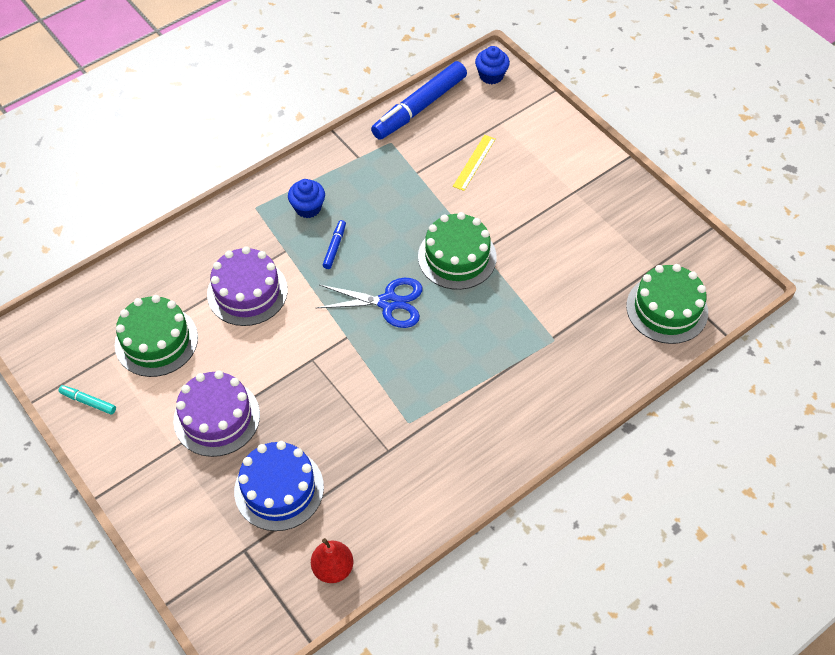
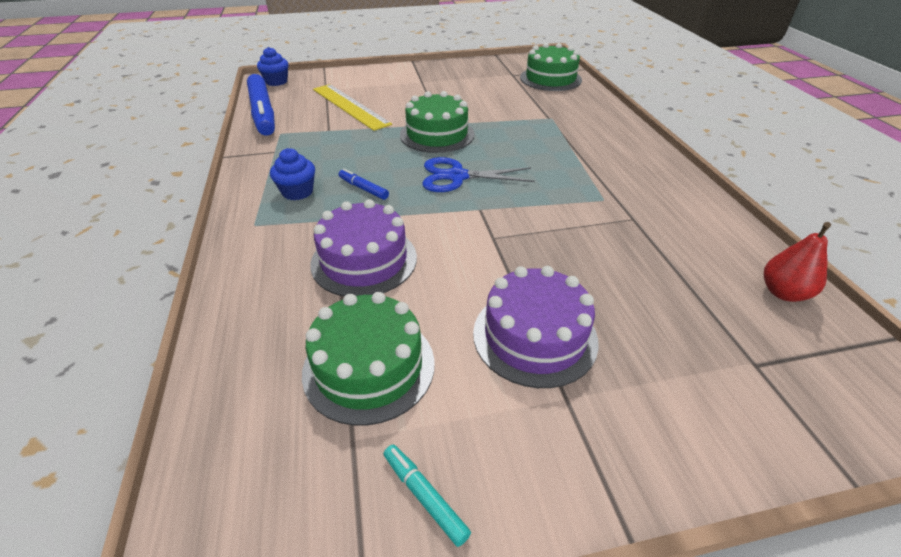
camera: 65 degrees left, 15 degrees down
turquoise marker [58,385,116,415] -> turquoise marker turned 90 degrees clockwise [384,445,471,547]
blue cake [234,441,324,531] -> none
blue scissors [316,278,422,328] -> blue scissors turned 120 degrees counterclockwise [423,157,535,192]
yellow ruler [453,135,496,191] -> yellow ruler [313,84,392,131], size x1.78

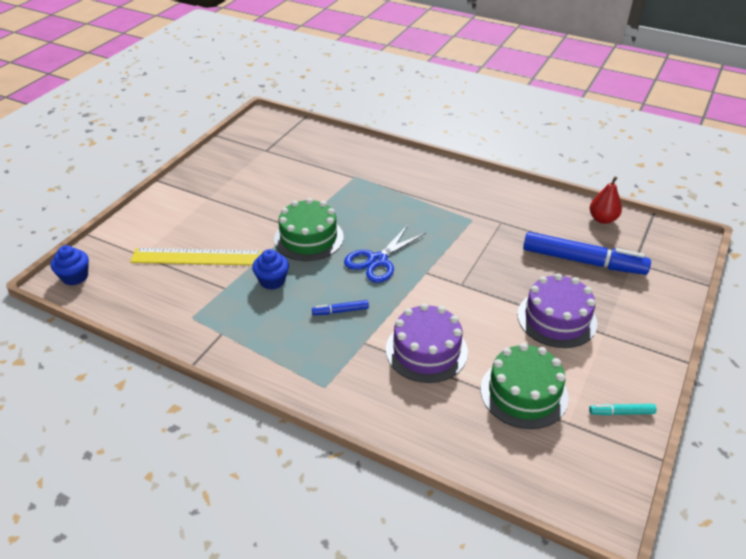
camera: 50 degrees left, 0 degrees up
blue marker [247,74,275,136] -> blue marker moved to [523,232,651,275]
blue cupcake [270,148,315,200] -> blue cupcake moved to [252,249,289,290]
green cake [520,43,582,91] -> none

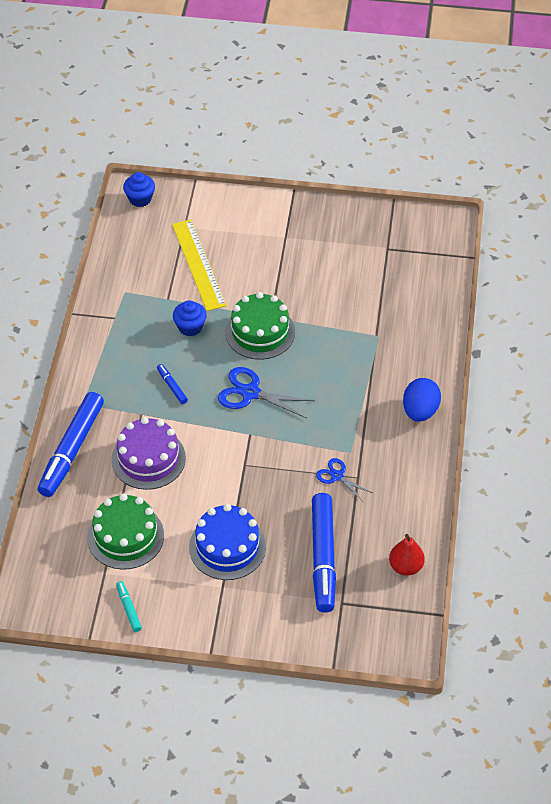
camera: 70 degrees right, 10 degrees up
purple cake [517,273,597,348] -> blue cake [189,504,266,580]
none -> blue marker [38,392,104,497]
none -> blue scissors [316,458,372,502]
none -> blue egg [403,378,441,422]

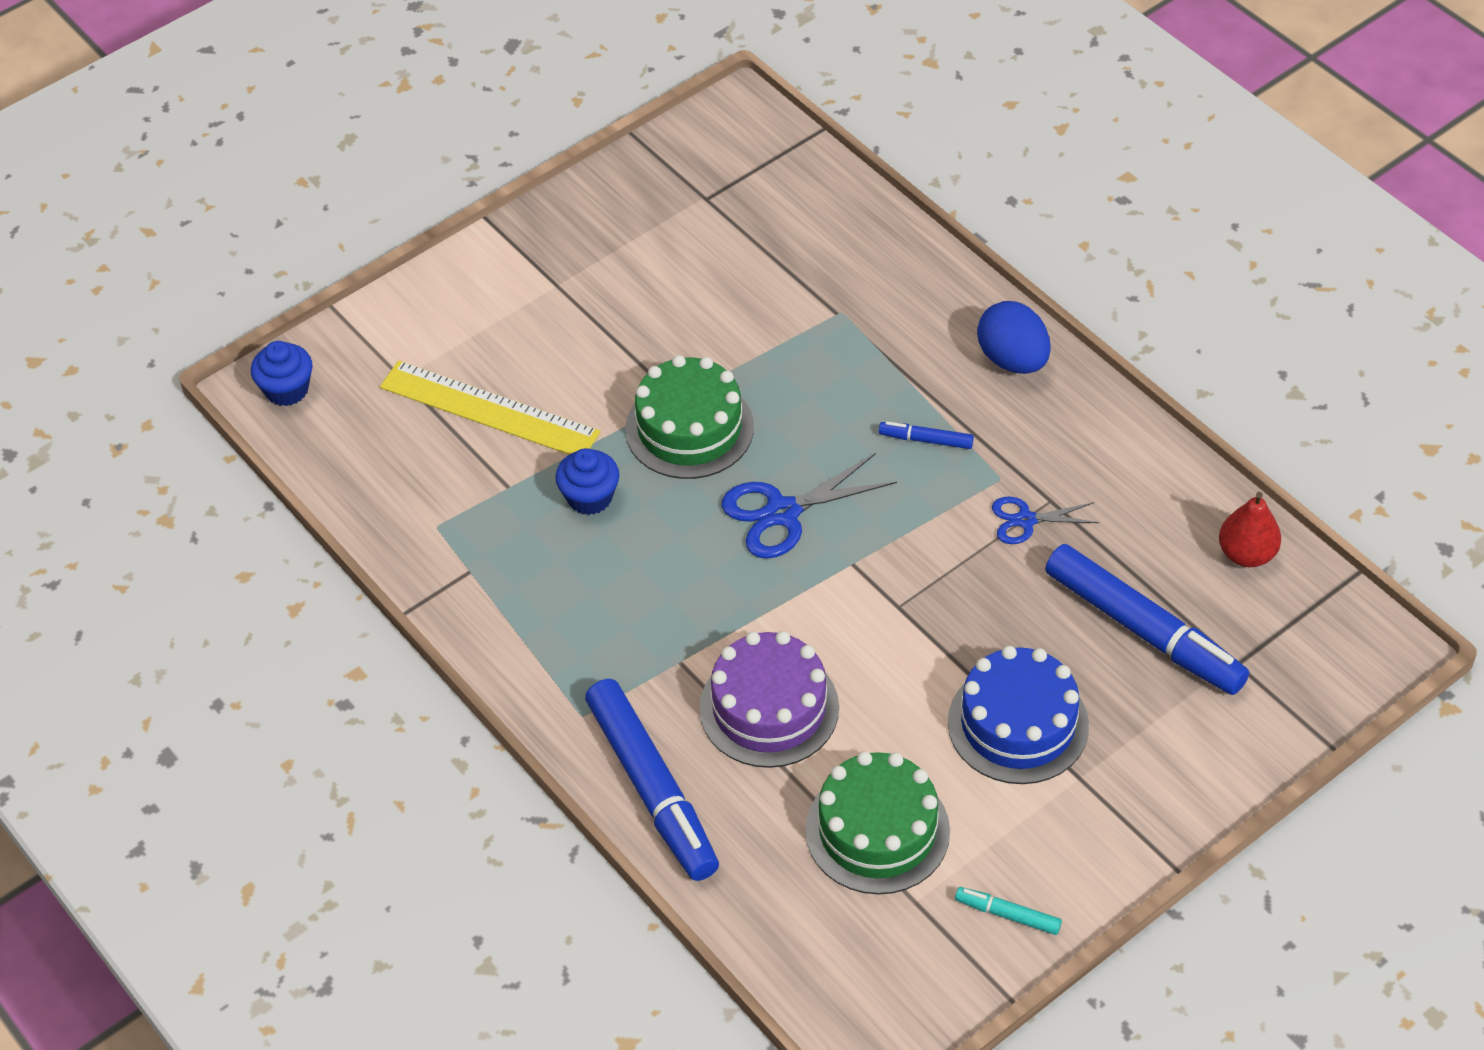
camera: 45 degrees left, 0 degrees up
blue marker [157,364,188,404] -> blue marker moved to [879,421,974,449]

